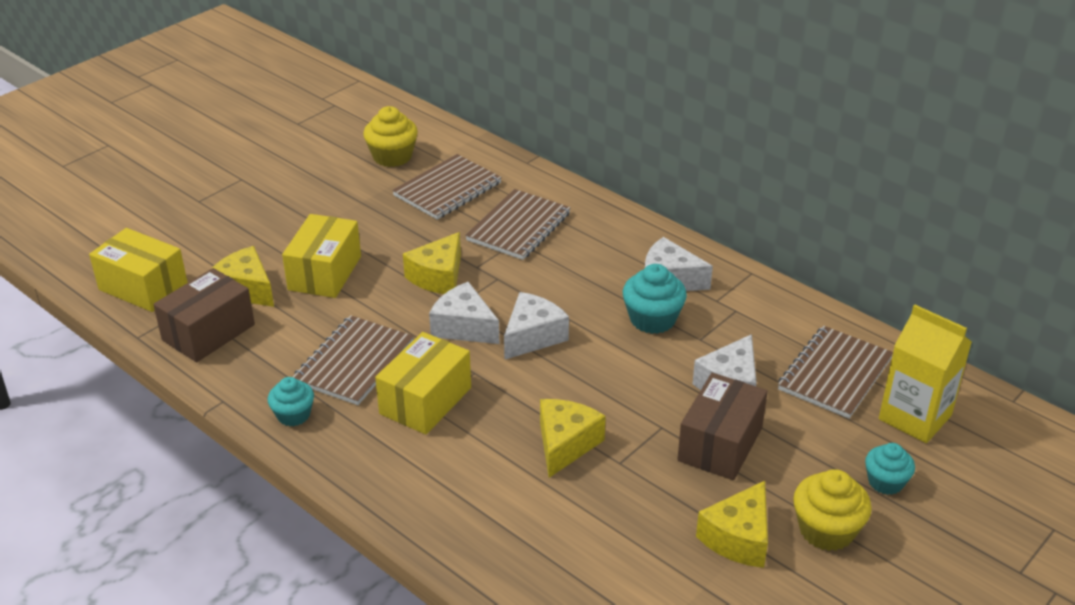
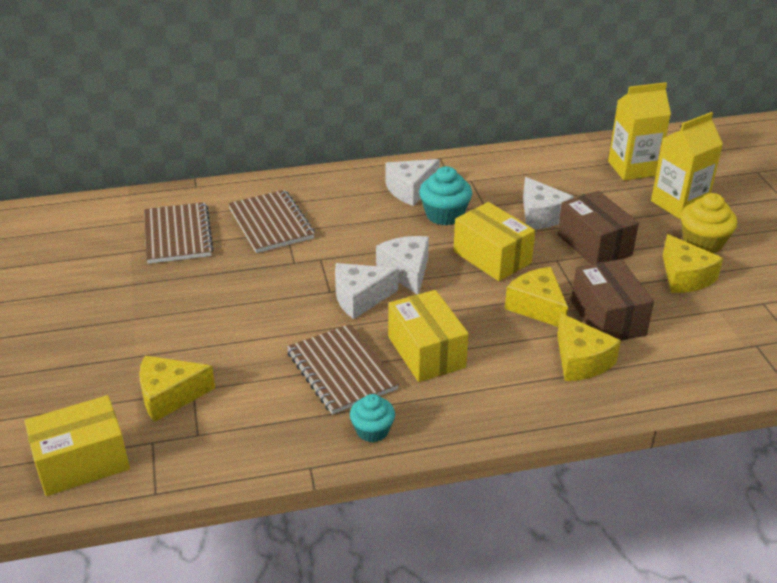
camera: 55 degrees left, 0 degrees up
brown box [153,268,255,362] -> brown box moved to [571,259,654,341]
yellow box [282,214,361,298] -> yellow box moved to [453,202,535,281]
yellow cupcake [363,106,418,167] -> none
yellow cheese [403,232,461,294] -> yellow cheese moved to [557,313,621,381]
brown notebook [778,326,893,418] -> none
turquoise cupcake [865,443,915,495] -> yellow carton [651,112,723,219]

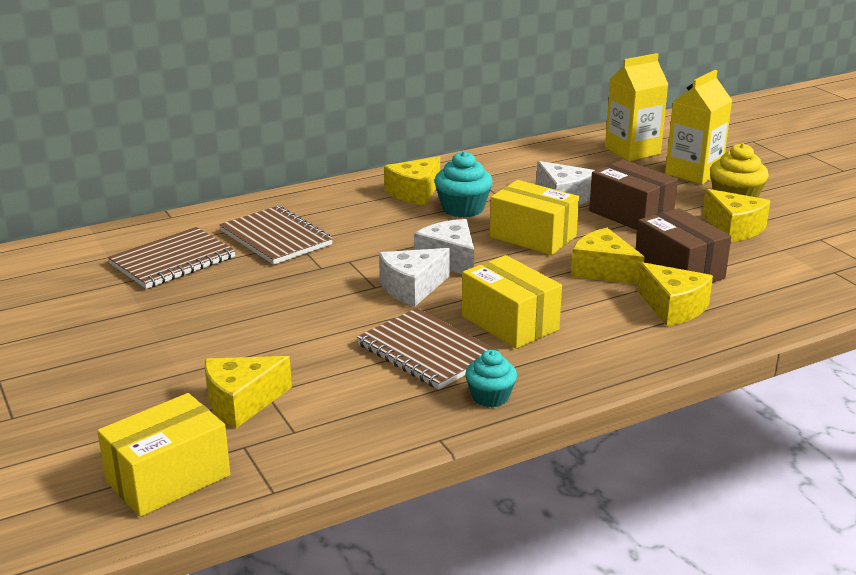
camera: 15 degrees left, 10 degrees down
brown notebook [144,202,214,264] -> brown notebook turned 75 degrees clockwise [108,227,236,289]
white cheese [386,159,440,206] -> yellow cheese [384,157,440,206]

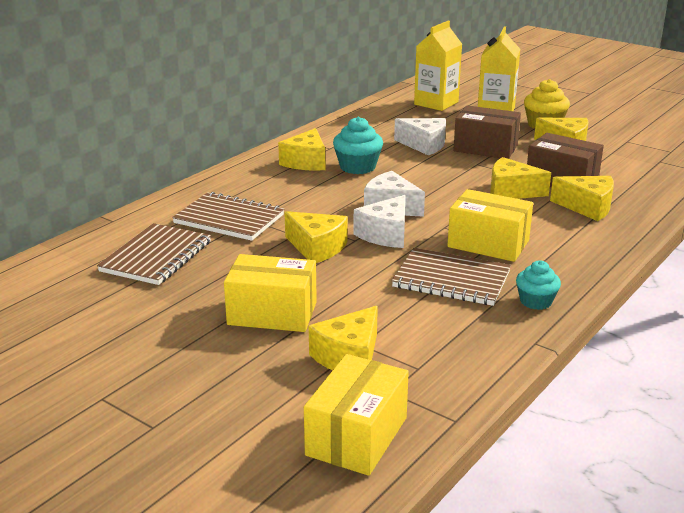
camera: 25 degrees left, 0 degrees up
yellow box [490,180,579,255] -> yellow box moved to [224,254,317,332]
none -> yellow cheese [285,211,348,263]

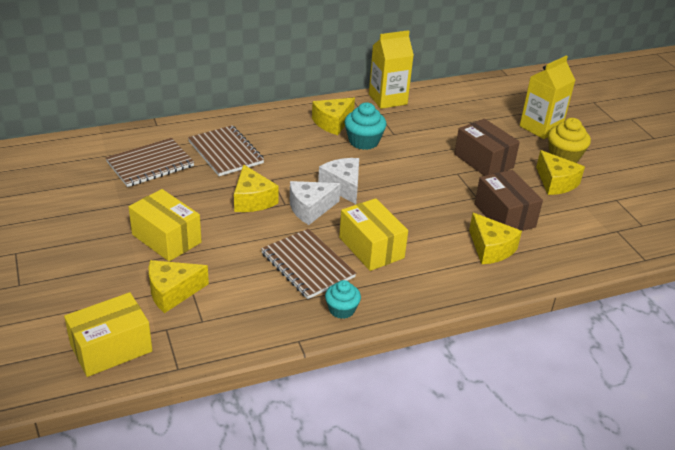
camera: 30 degrees right, 10 degrees up
white cheese [394,118,446,155] -> none
yellow carton [414,21,462,111] -> yellow carton moved to [369,30,414,109]
yellow cheese [490,157,551,199] -> none

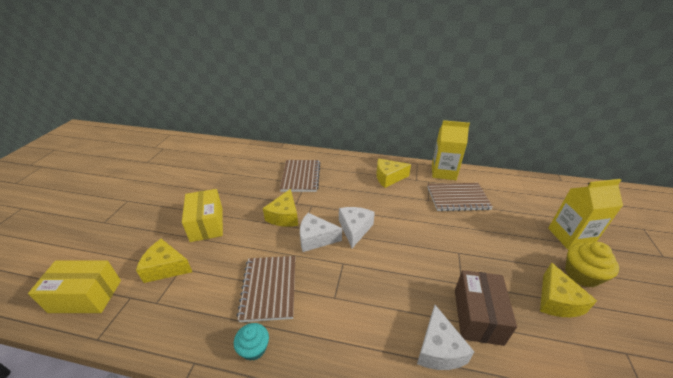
camera: 35 degrees right, 0 degrees up
brown notebook [106,138,194,187] -> brown notebook moved to [427,183,493,211]
yellow box [339,198,408,271] -> none
turquoise cupcake [344,102,387,150] -> none
brown box [454,119,520,176] -> none
yellow cheese [469,213,522,264] -> white cheese [417,305,474,370]

